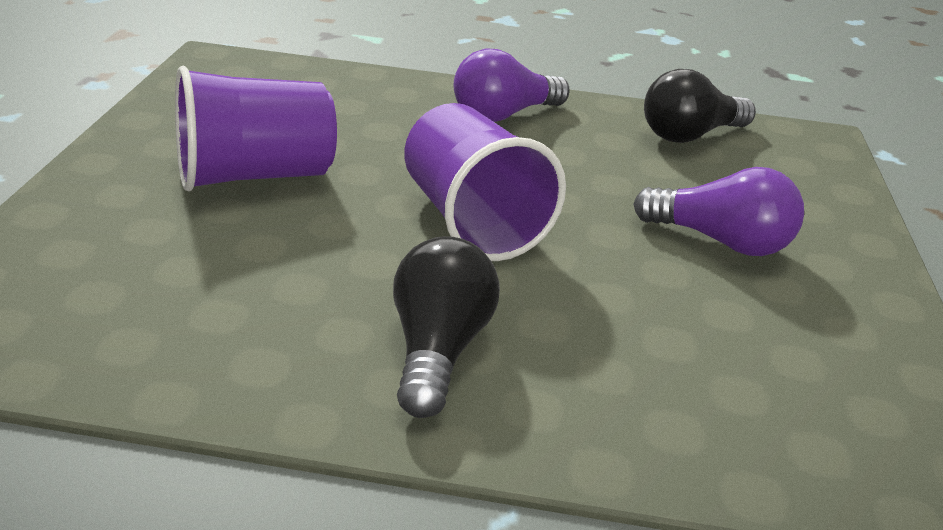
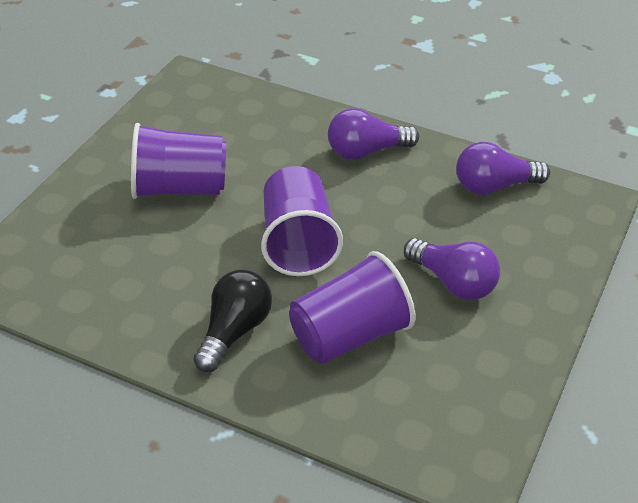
camera: 20 degrees right, 10 degrees up
black light bulb [644,69,756,143] -> purple light bulb [456,142,550,195]
none -> purple cup [289,251,415,364]

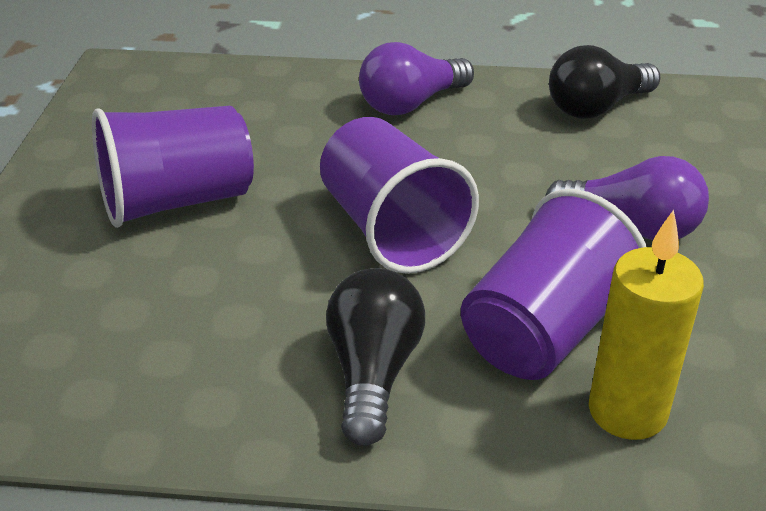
camera: 20 degrees left, 5 degrees down
purple light bulb [456,142,550,195] -> black light bulb [549,45,660,119]
none -> yellow candle [589,210,704,440]

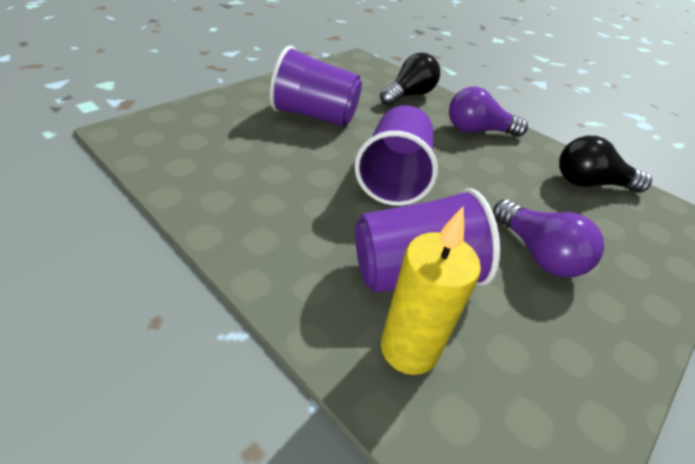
camera: 35 degrees right, 5 degrees up
black light bulb [326,268,425,446] -> black light bulb moved to [380,53,440,106]

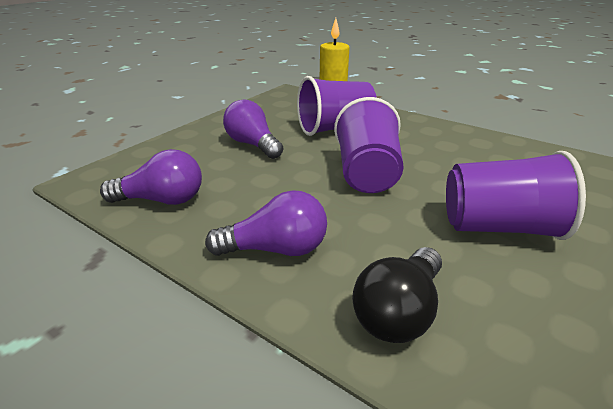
camera: 175 degrees right, 10 degrees down
black light bulb [559,136,652,193] -> purple light bulb [100,149,202,205]

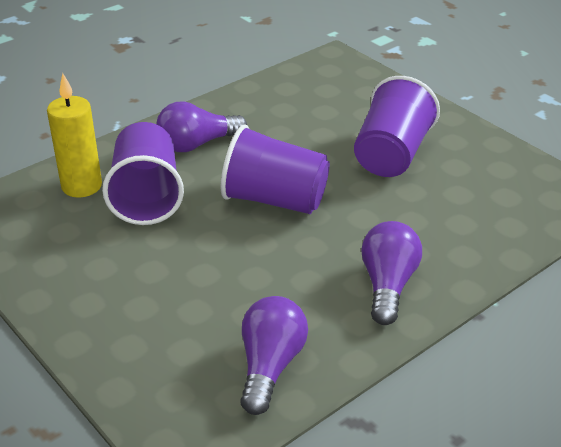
camera: 75 degrees left, 5 degrees up
purple light bulb [223,99,283,159] -> purple light bulb moved to [156,101,247,152]
black light bulb [352,247,442,343] -> none

